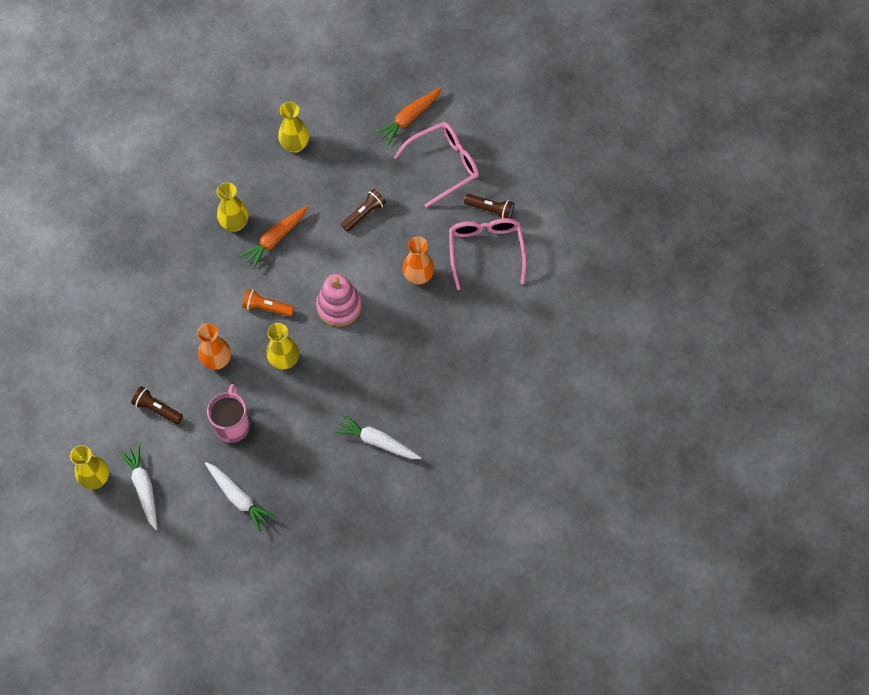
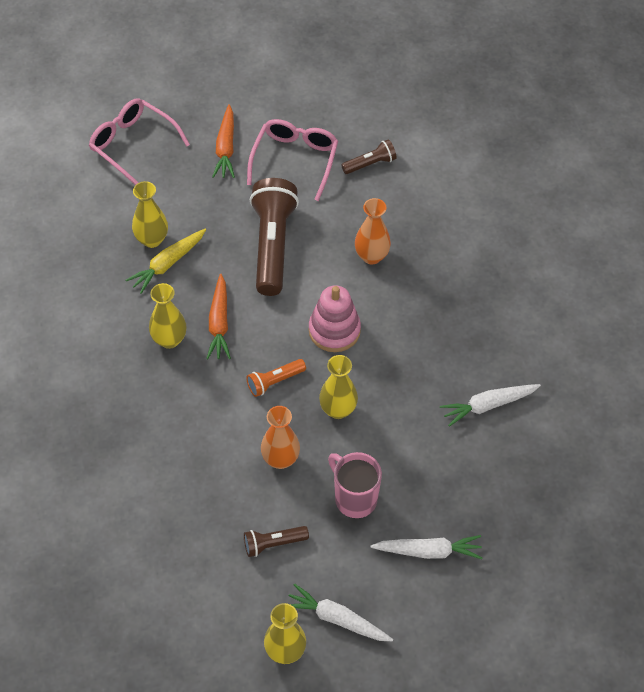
camera: 45 degrees left, 10 degrees down
brown flashlight [341,189,386,232] -> brown flashlight [250,178,299,296], size x2.07
pink glasses [449,218,527,290] -> pink glasses moved to [89,98,190,185]
none -> yellow carrot [126,229,206,294]

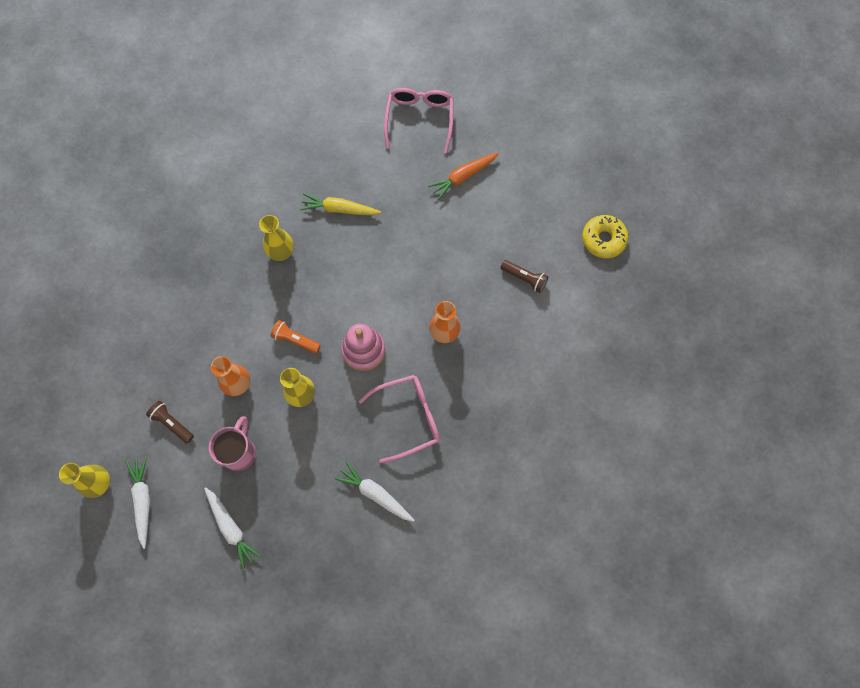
camera: 55 degrees right, 15 degrees up
yellow vase [132,181,168,248] -> none
orange carrot [206,274,231,360] -> none
pink glasses [247,119,338,201] -> pink glasses moved to [359,375,440,463]
brown flashlight [250,178,299,296] -> none
none -> yellow donut [582,215,629,258]

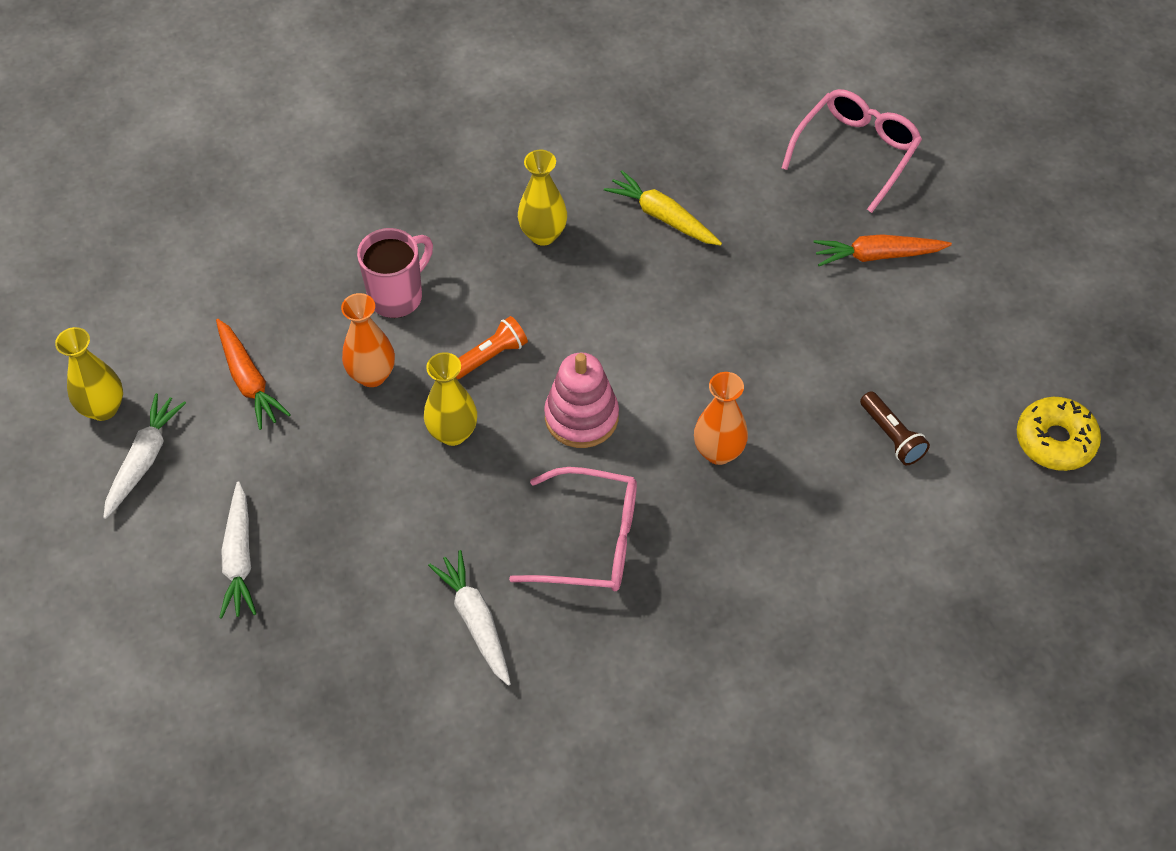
camera: 30 degrees right, 15 degrees down
brown flashlight [146,401,194,443] -> orange carrot [216,319,291,430]
pink mug [209,416,256,471] -> pink mug moved to [357,228,433,318]
orange flashlight [271,320,320,353] -> orange flashlight turned 90 degrees clockwise [456,316,528,379]

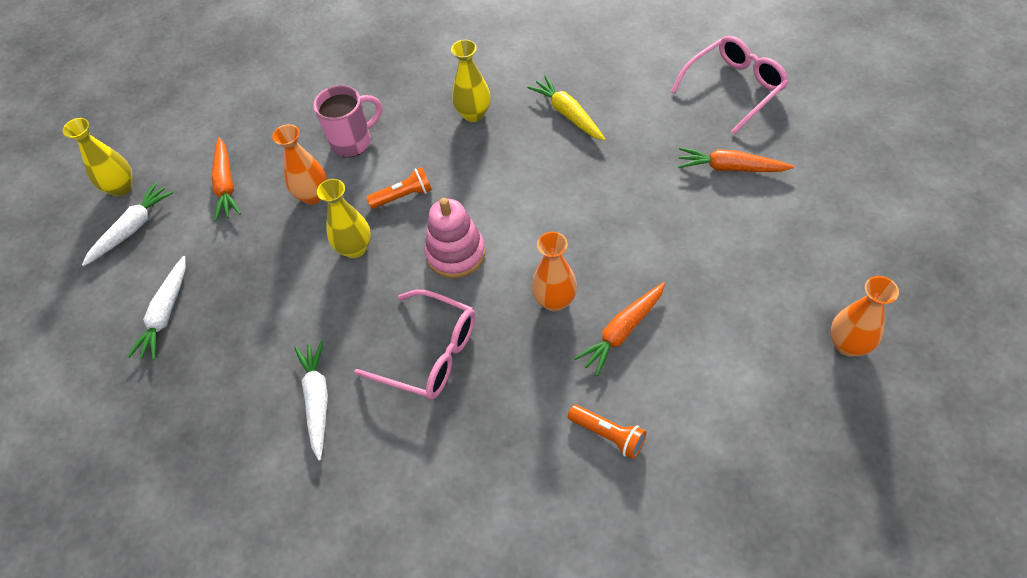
camera: 20 degrees right, 0 degrees up
brown flashlight [860,391,930,465] -> none
yellow donut [1017,397,1101,471] -> orange vase [830,276,899,357]
none -> orange flashlight [568,405,646,459]
none -> orange carrot [574,282,665,376]

